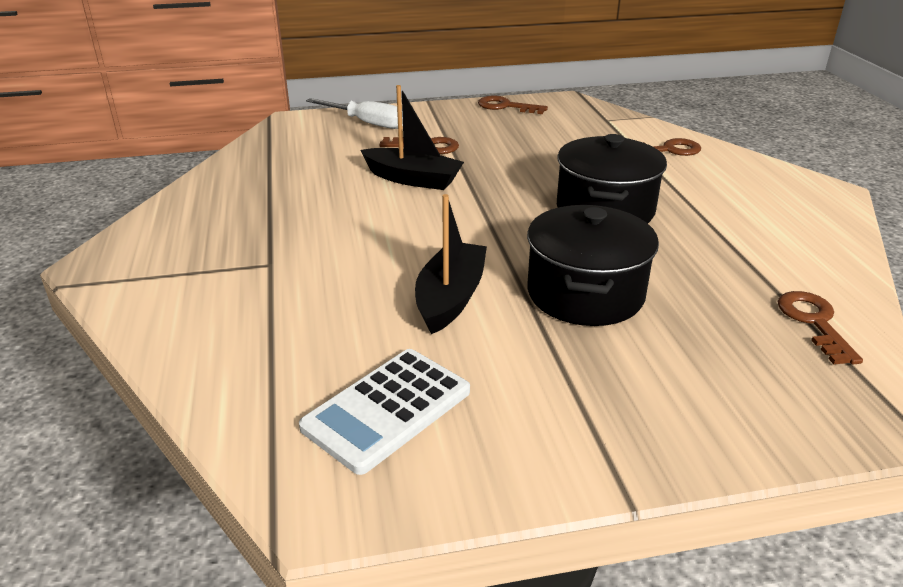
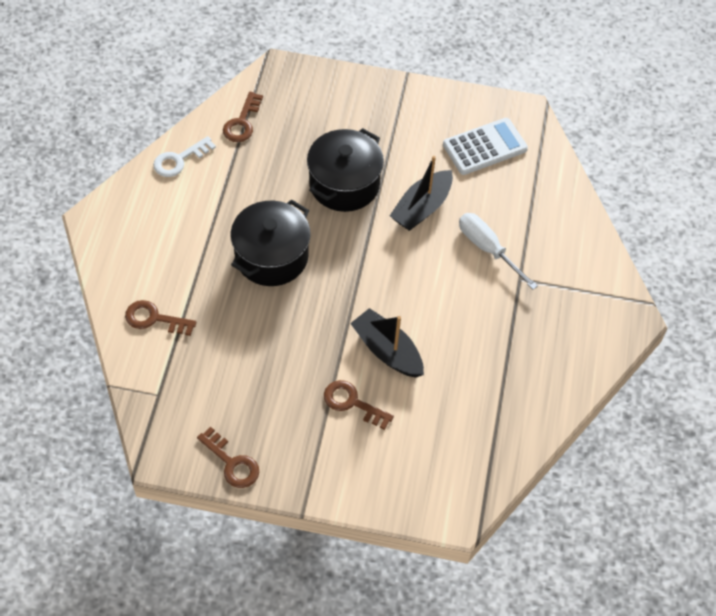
camera: 160 degrees left, 25 degrees up
white screwdriver [306,98,403,129] -> white screwdriver moved to [459,213,538,290]
none -> white key [153,136,216,177]

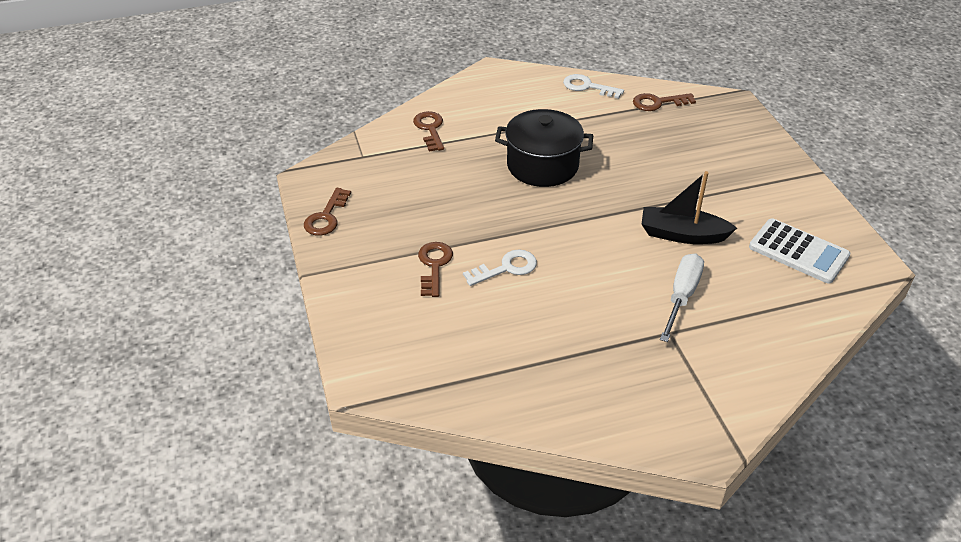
camera: 65 degrees right, 15 degrees down
black pot [307,128,384,212] -> none
black boat [350,308,424,377] -> white key [463,249,537,286]

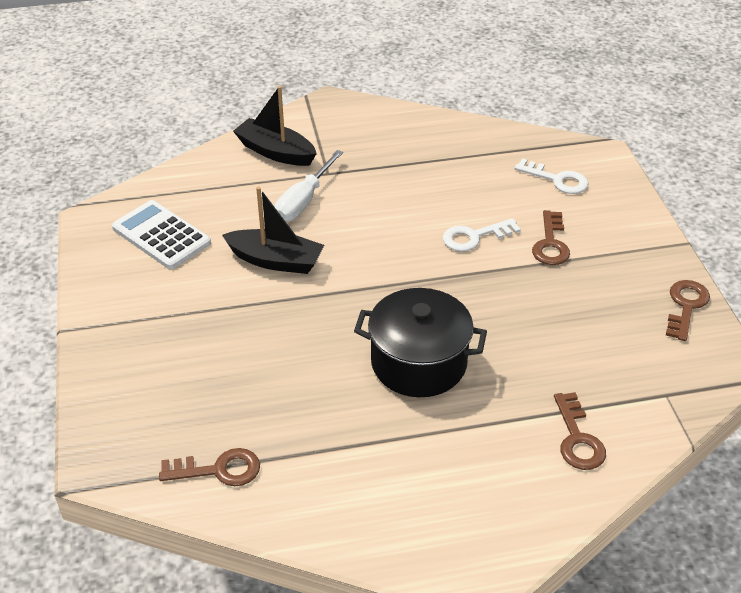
camera: 175 degrees left, 0 degrees up
white key [563,74,624,99] -> white key moved to [514,158,589,194]
none -> black boat [233,86,317,166]

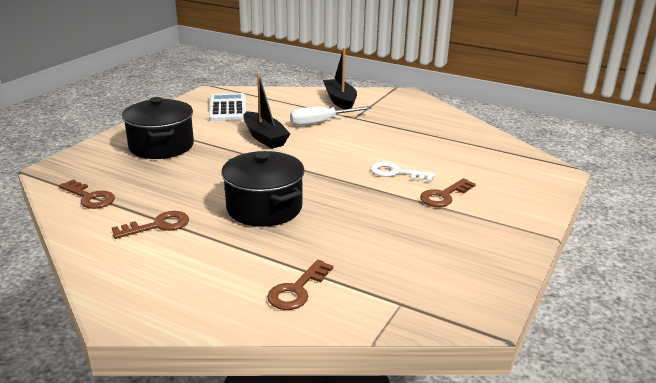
camera: 40 degrees right, 15 degrees down
white key [514,158,589,194] -> none
brown key [666,280,710,341] -> brown key moved to [112,211,189,239]
none -> black pot [122,97,194,159]

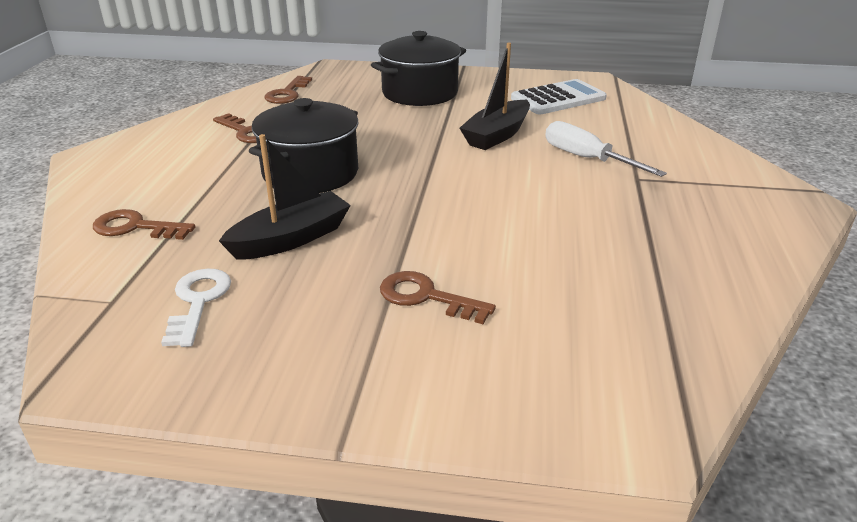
camera: 70 degrees right, 5 degrees up
black boat [323,48,357,110] -> black boat moved to [219,134,351,260]
white key [370,162,435,182] -> white key moved to [161,269,231,347]

